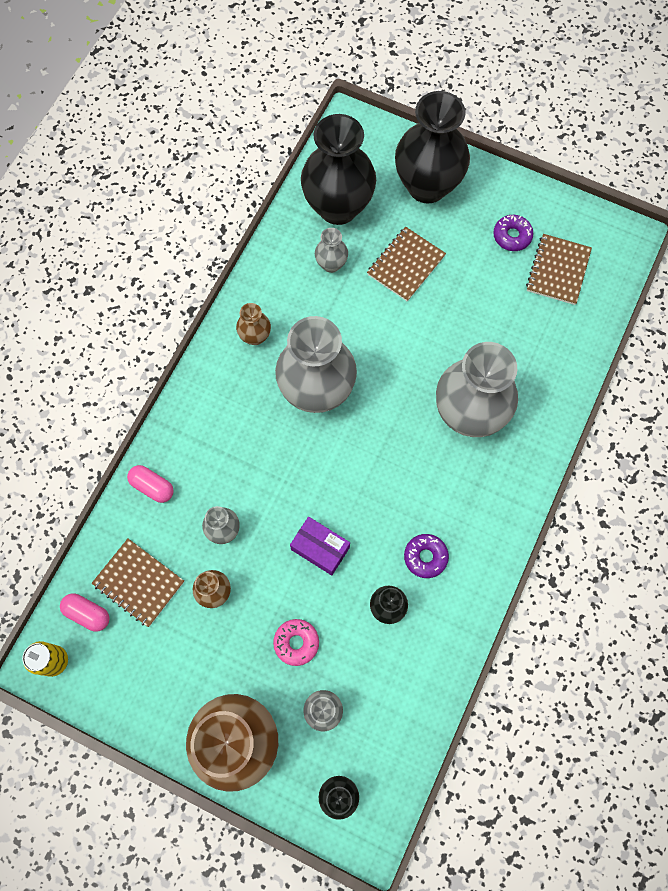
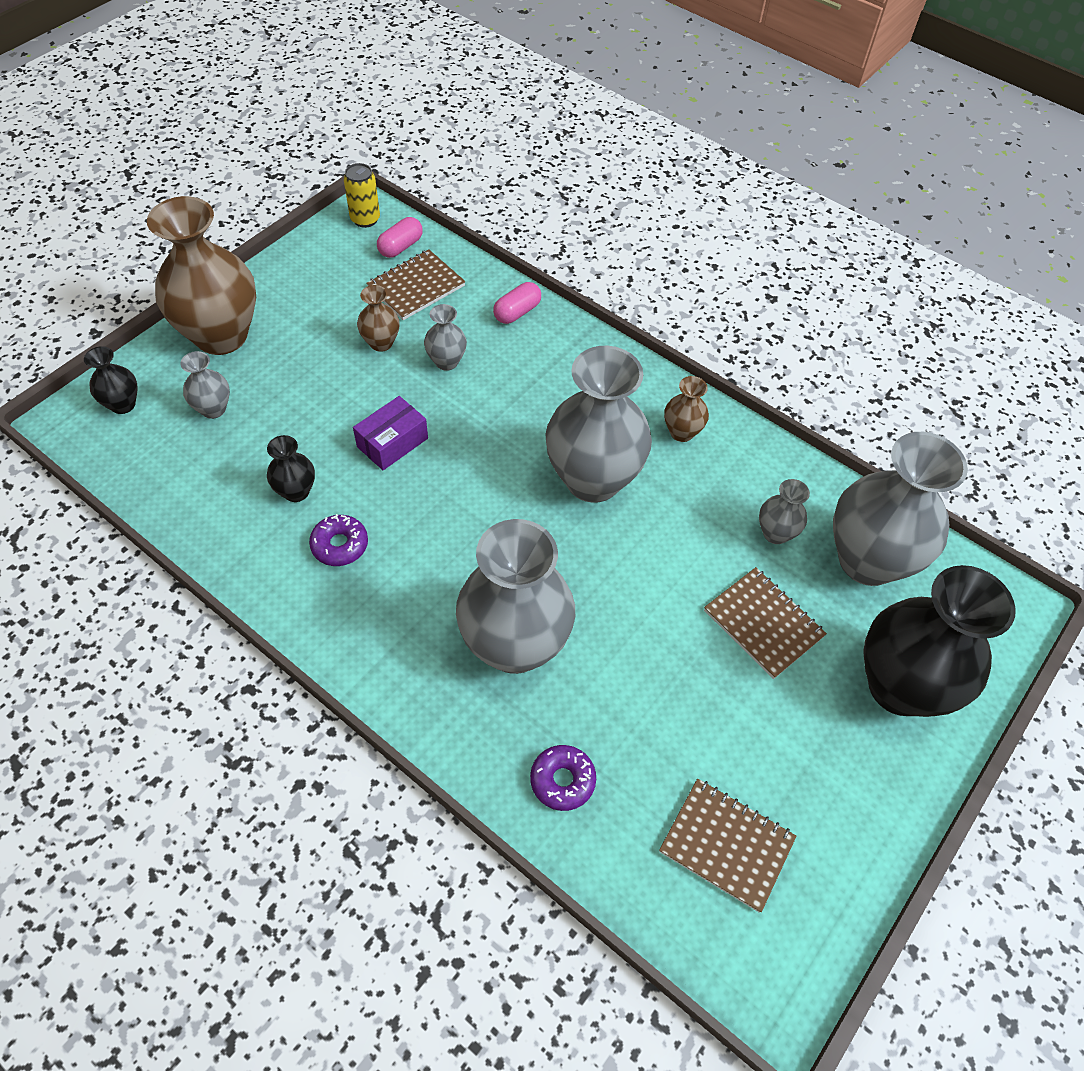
camera: 100 degrees right, 15 degrees down
pink donut [273,619,319,666] -> none
black vase [301,114,376,225] -> grey vase [833,432,968,586]
purple donut [493,215,534,251] -> purple donut moved to [530,745,596,811]

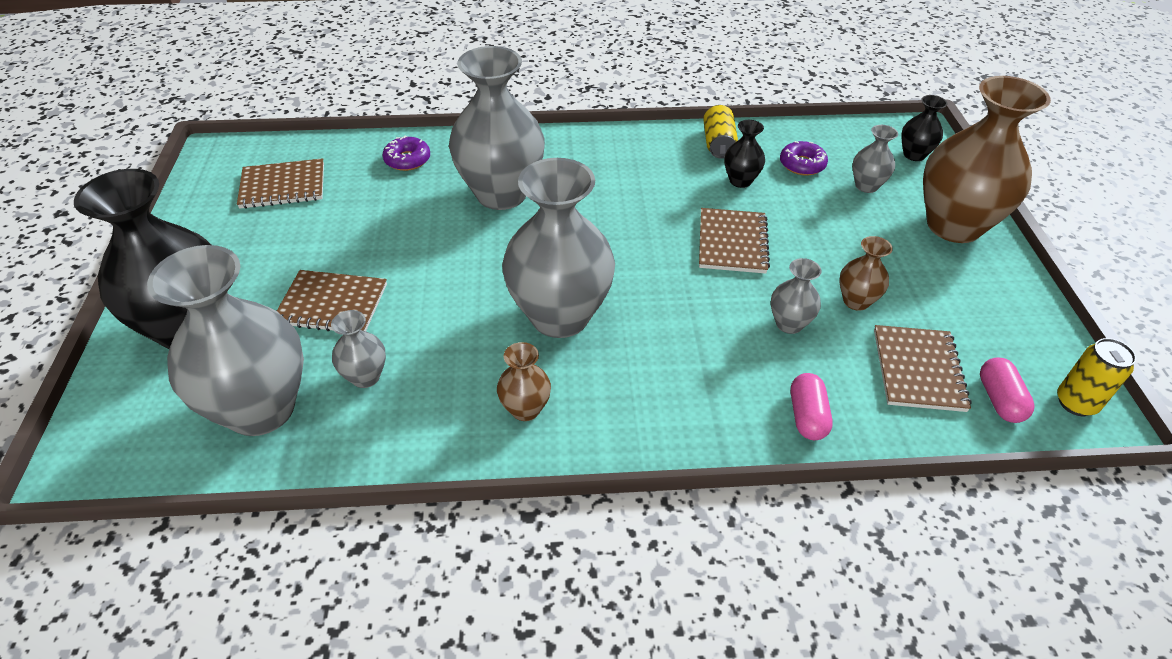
camera: 140 degrees right, 10 degrees down
purple donut [309,514,368,566] -> purple donut moved to [780,141,828,176]
purple box [353,396,428,470] -> brown notebook [699,208,770,274]
none -> yellow can [703,105,738,159]

